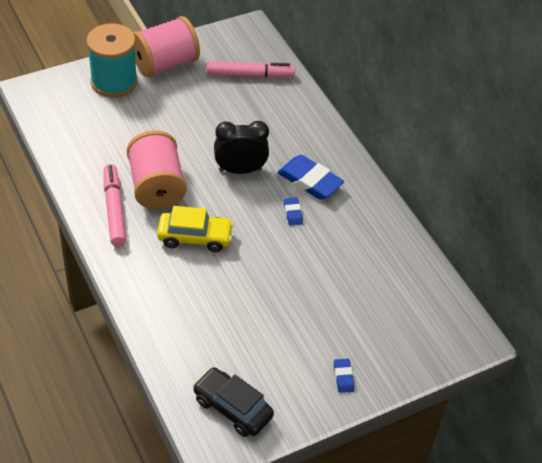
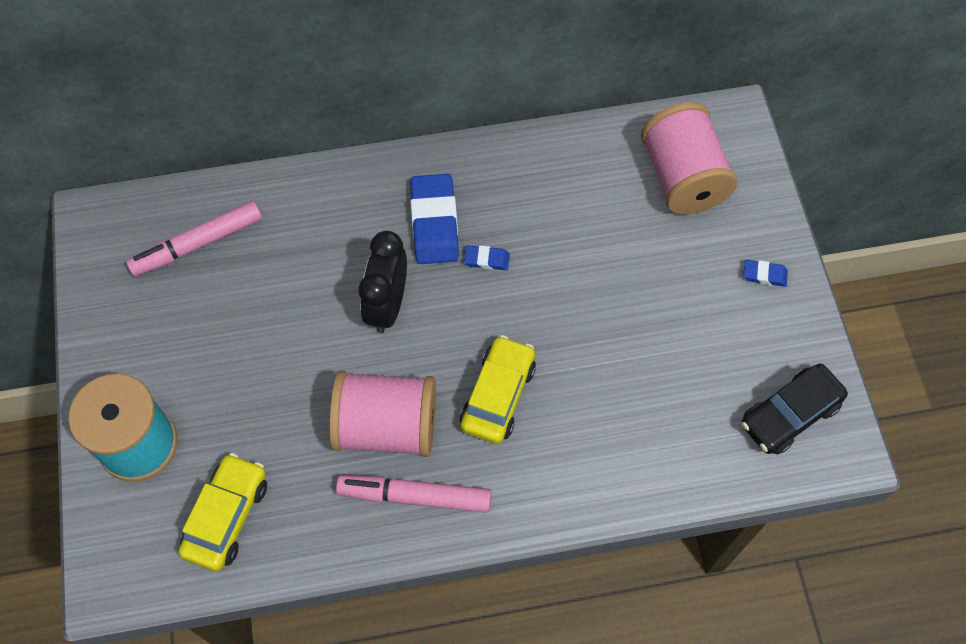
camera: 70 degrees left, 15 degrees up
pink spool [133,16,200,77] -> pink spool moved to [641,102,738,215]
pink marker [206,61,295,78] -> pink marker turned 135 degrees counterclockwise [126,201,262,276]
blue eraser [277,155,344,200] -> blue eraser turned 60 degrees counterclockwise [410,174,459,264]
none -> yellow car [178,453,267,571]

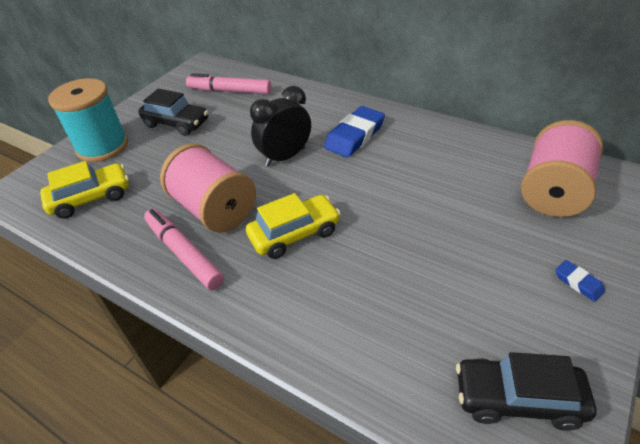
camera: 45 degrees right, 20 degrees down
blue eraser [464,245,510,270] -> none
none -> black car [139,89,208,136]

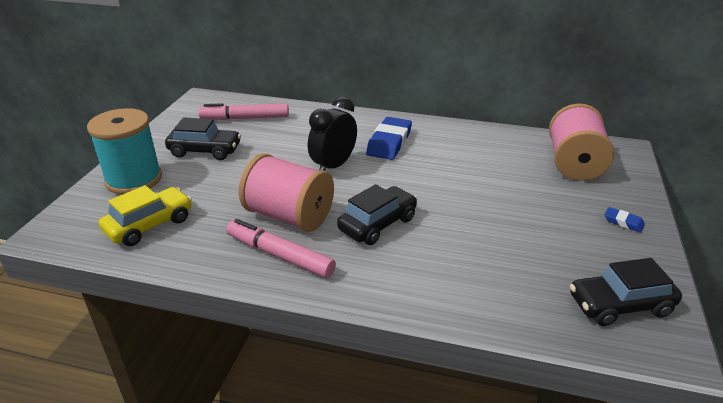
camera: 20 degrees left, 10 degrees down
yellow car [246,193,341,259] -> black car [337,184,417,245]

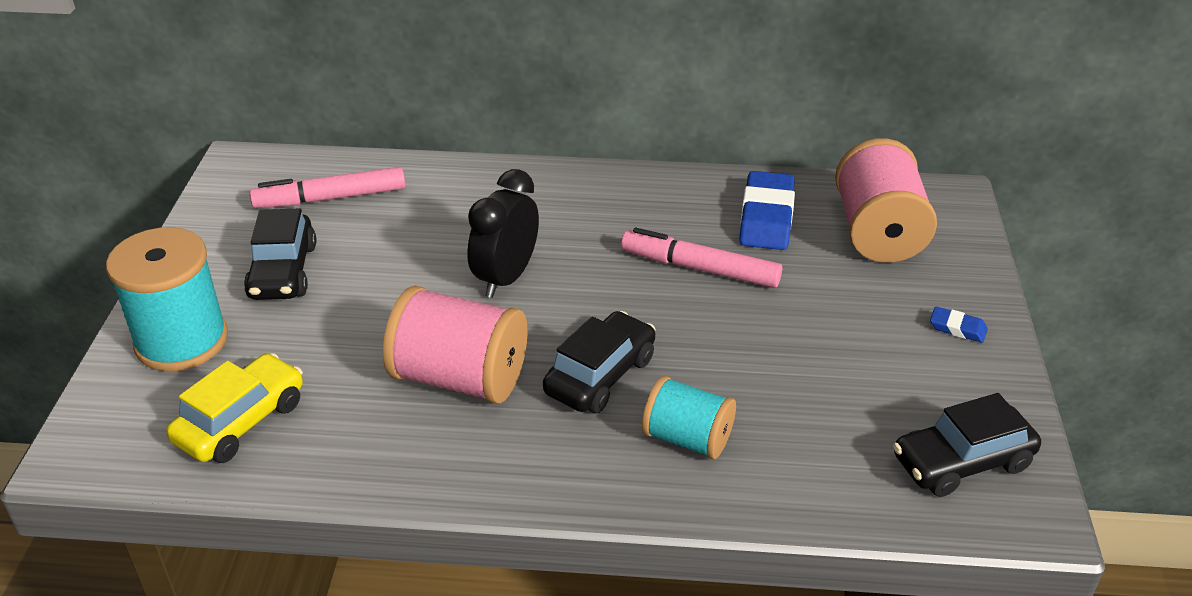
camera: 10 degrees left, 5 degrees up
black car [165,117,241,160] -> black car turned 90 degrees clockwise [244,208,317,300]
pink marker [226,219,336,278] -> pink marker moved to [621,228,782,288]
blue eraser [366,117,412,160] -> blue eraser moved to [739,171,795,250]
none -> turquoise spool [642,376,736,459]

